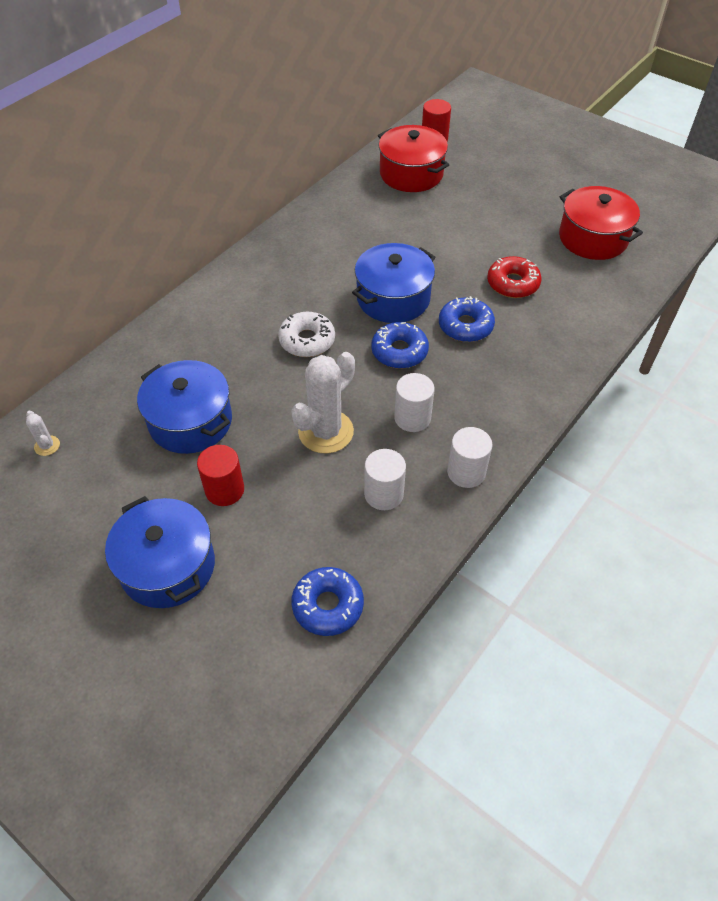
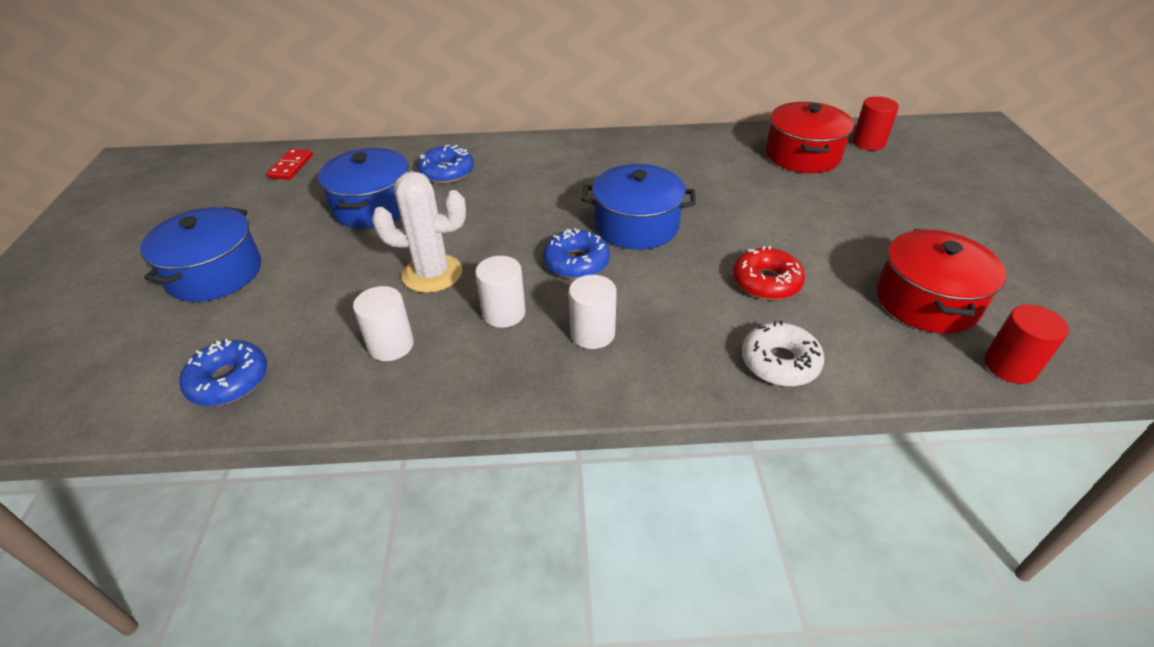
camera: 50 degrees right, 10 degrees down
white cactus [26,411,60,456] -> red domino [267,149,313,180]
red cylinder [197,445,244,506] -> red cylinder moved to [984,305,1069,384]
white donut [278,312,335,357] -> white donut moved to [742,320,824,387]
blue donut [439,296,495,342] -> blue donut moved to [418,145,474,184]
white cylinder [447,427,492,488] -> white cylinder moved to [569,275,617,349]

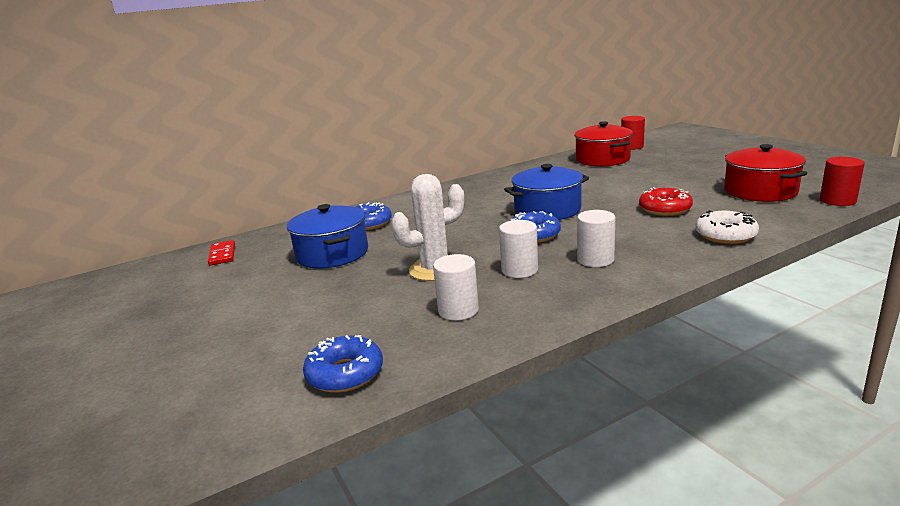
camera: 25 degrees left, 20 degrees down
blue pot [140,207,261,302] -> none

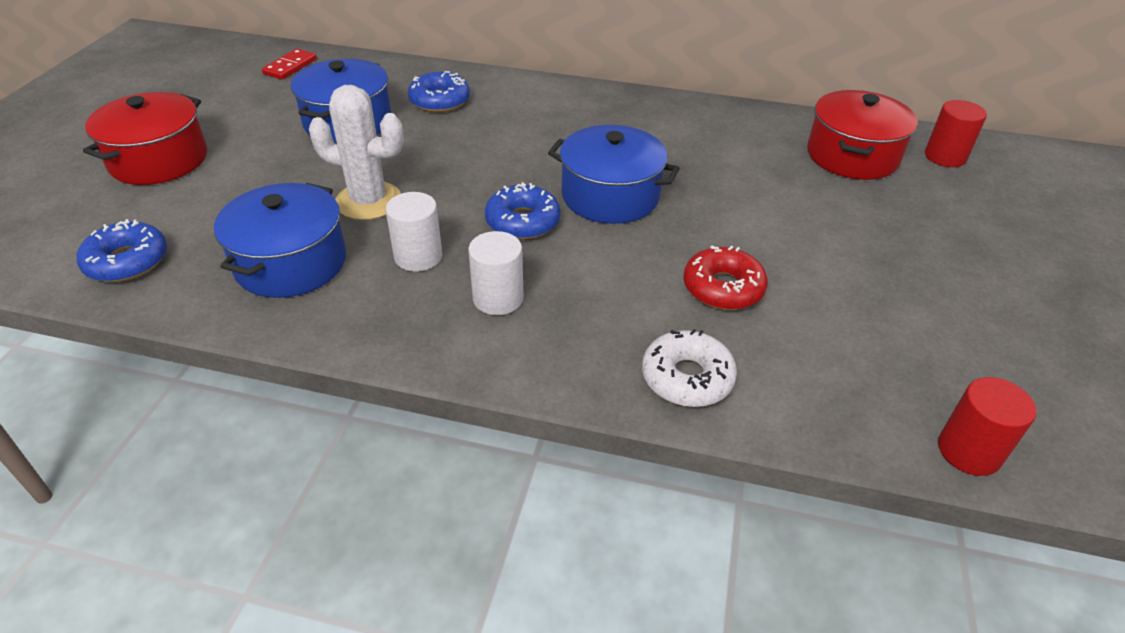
camera: 40 degrees right, 20 degrees up
white cylinder [433,254,479,320] -> blue pot [214,183,346,298]
red pot [724,144,807,202] -> red pot moved to [83,92,207,185]

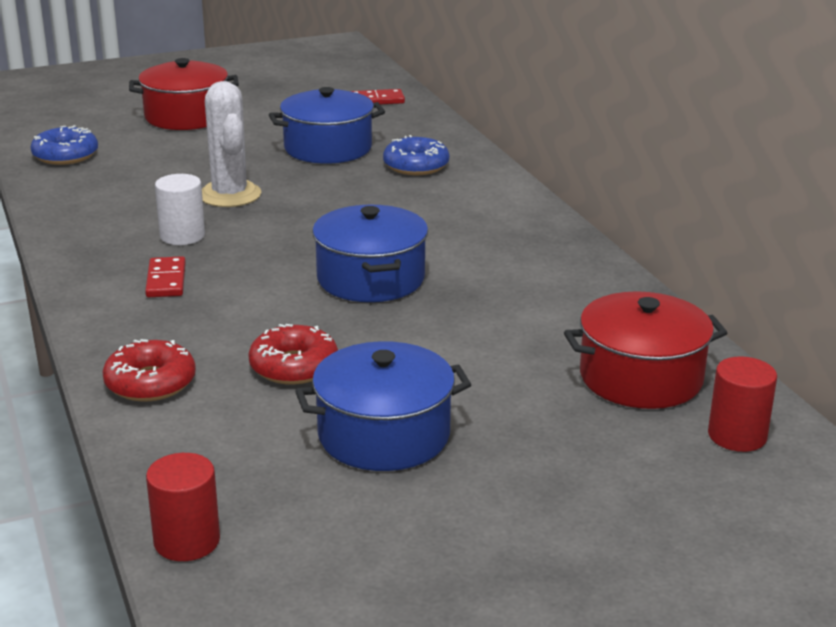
camera: 55 degrees right, 15 degrees down
blue pot [214,183,346,298] -> blue pot moved to [295,341,471,471]
white cylinder [468,231,524,315] -> red domino [145,256,186,297]
blue donut [485,182,560,240] -> none
white donut [642,329,737,407] -> red donut [102,339,196,402]

